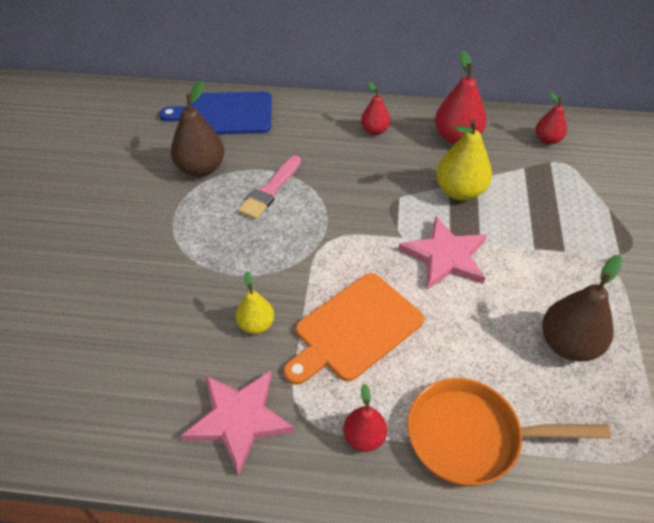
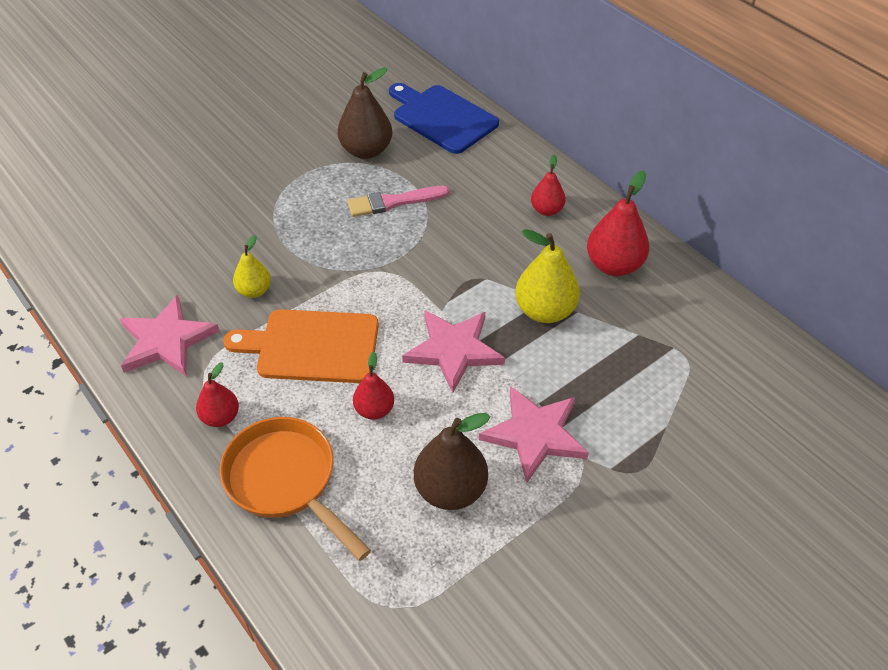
camera: 45 degrees right, 0 degrees up
red pear [536,91,567,145] -> red pear moved to [353,352,394,420]
none -> pink star [479,386,589,483]

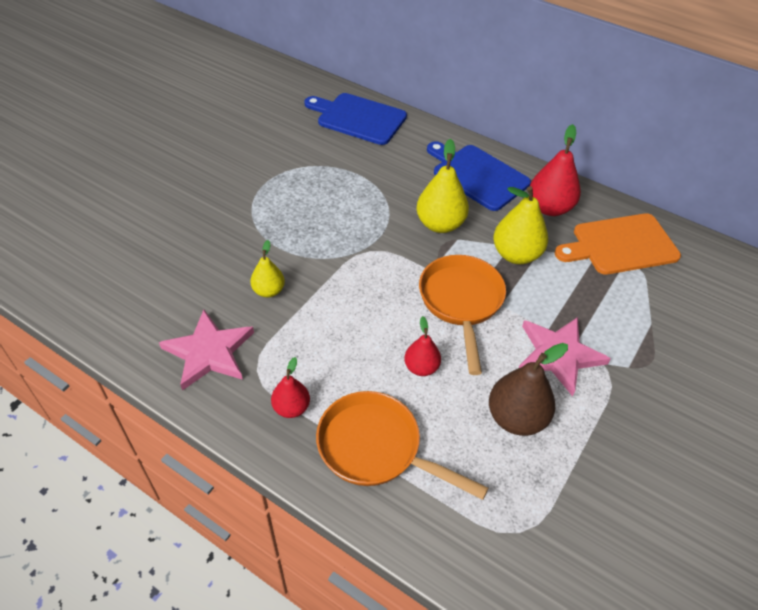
camera: 20 degrees left, 0 degrees up
orange cutting board [223,309,379,383] -> orange cutting board moved to [555,213,681,275]
brown pear [337,68,392,159] -> none
pink brush [347,186,449,217] -> none
pink star [402,310,505,393] -> orange pan [419,255,506,375]
red pear [531,154,566,216] -> blue cutting board [427,141,531,211]
none -> yellow pear [416,139,469,233]

